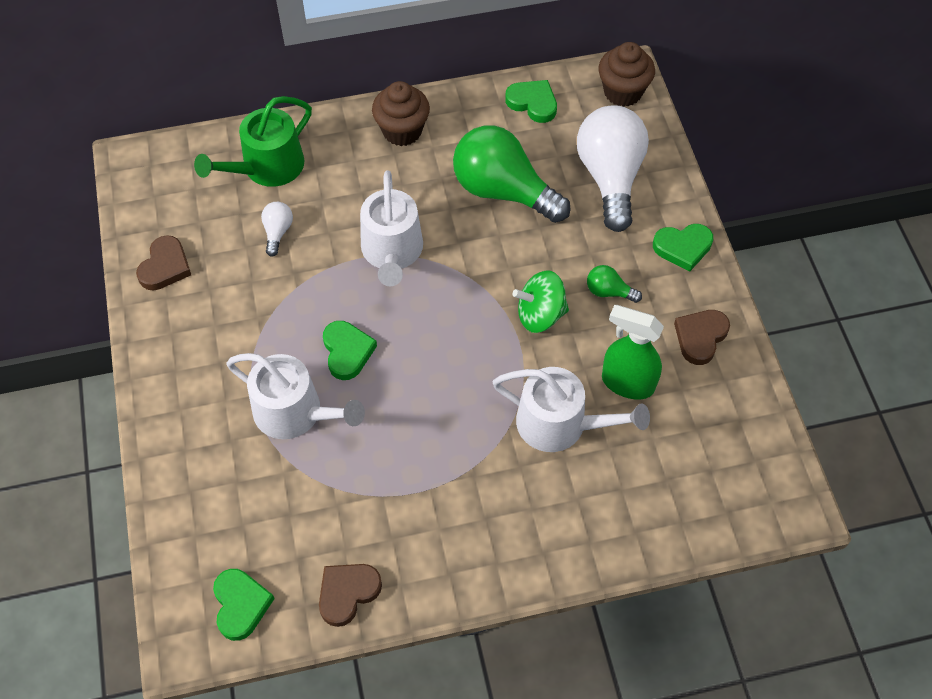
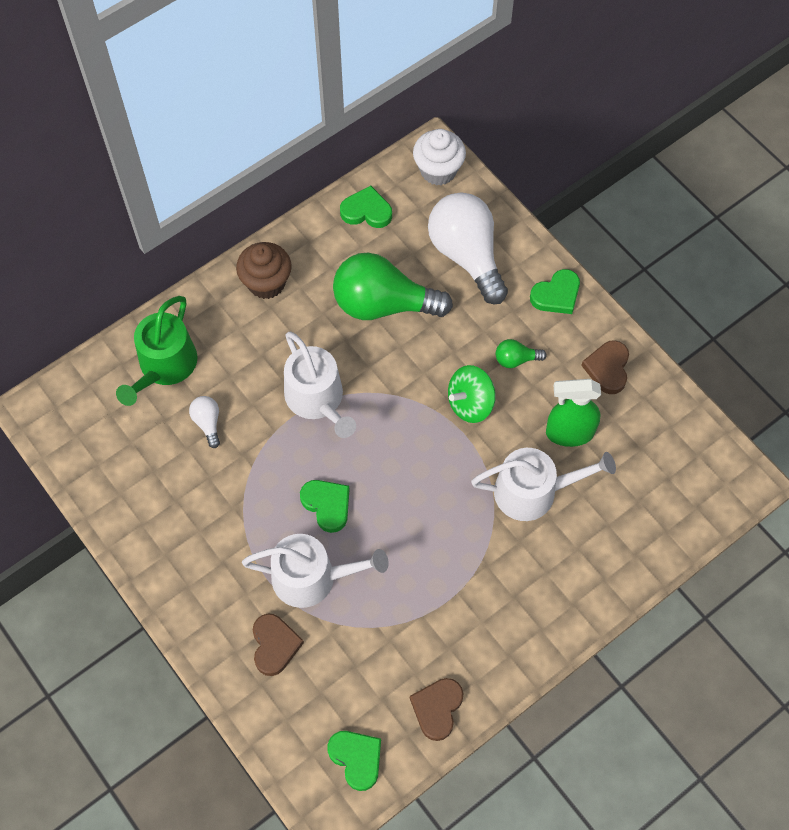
camera: 25 degrees left, 5 degrees up
brown heart [136,235,191,291] -> brown heart moved to [253,614,304,676]
brown cupcake [599,42,655,107] -> white cupcake [413,129,466,186]

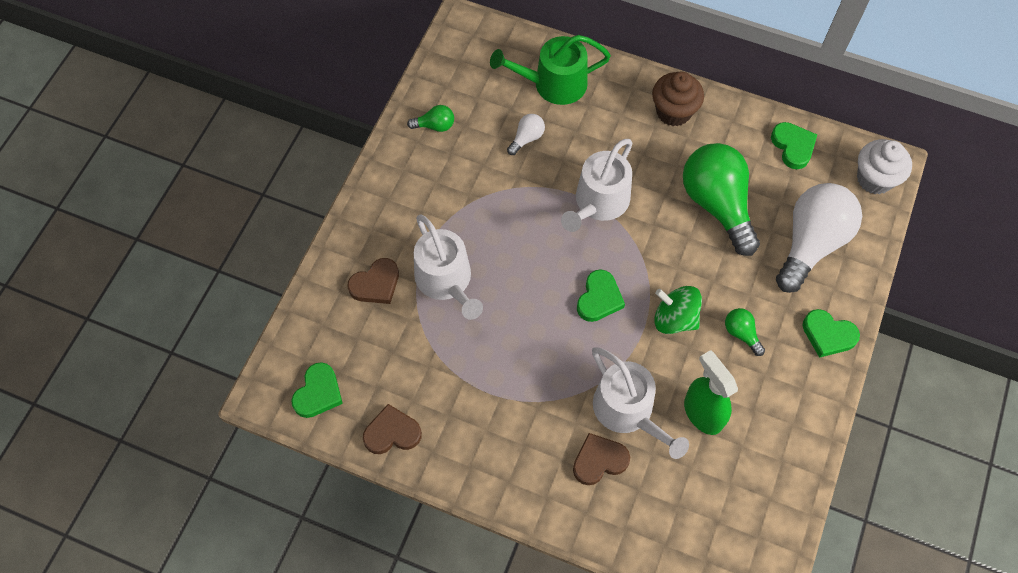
camera: 60 degrees right, 0 degrees up
green heart [300,480,350,533] -> green heart moved to [577,269,625,322]
brown heart [581,340,629,394] -> brown heart moved to [573,433,630,485]
none -> green light bulb [407,105,454,132]

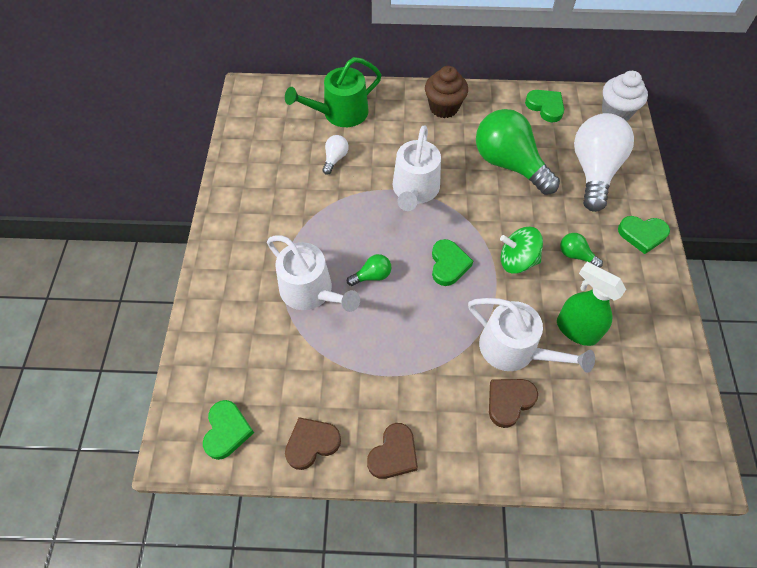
camera: 20 degrees left, 5 degrees down
brown heart [348,258,399,304] -> brown heart moved to [367,423,418,479]
green light bulb [407,105,454,132] -> green light bulb moved to [347,254,391,286]

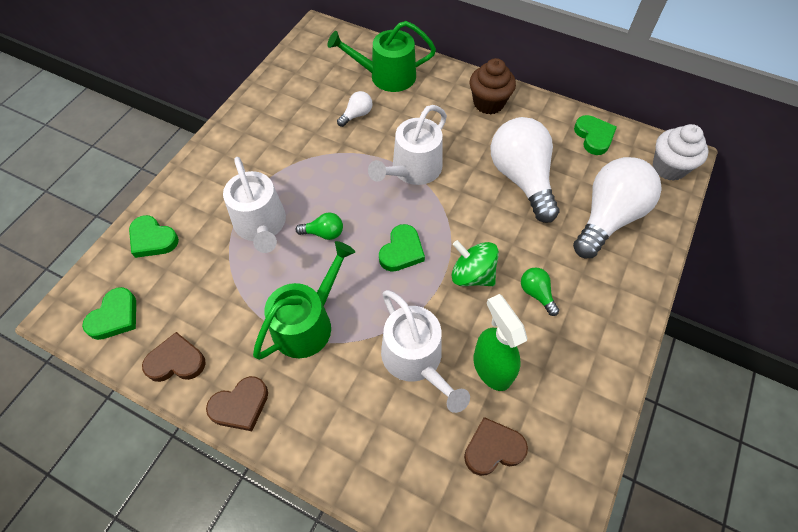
camera: 25 degrees right, 0 degrees up
green light bulb [476,109,560,195] -> white light bulb [491,117,560,223]
brown heart [489,379,538,428] -> brown heart moved to [464,417,528,476]
green heart [618,216,670,254] -> green heart moved to [129,215,179,258]
none -> green watering can [253,241,355,360]

